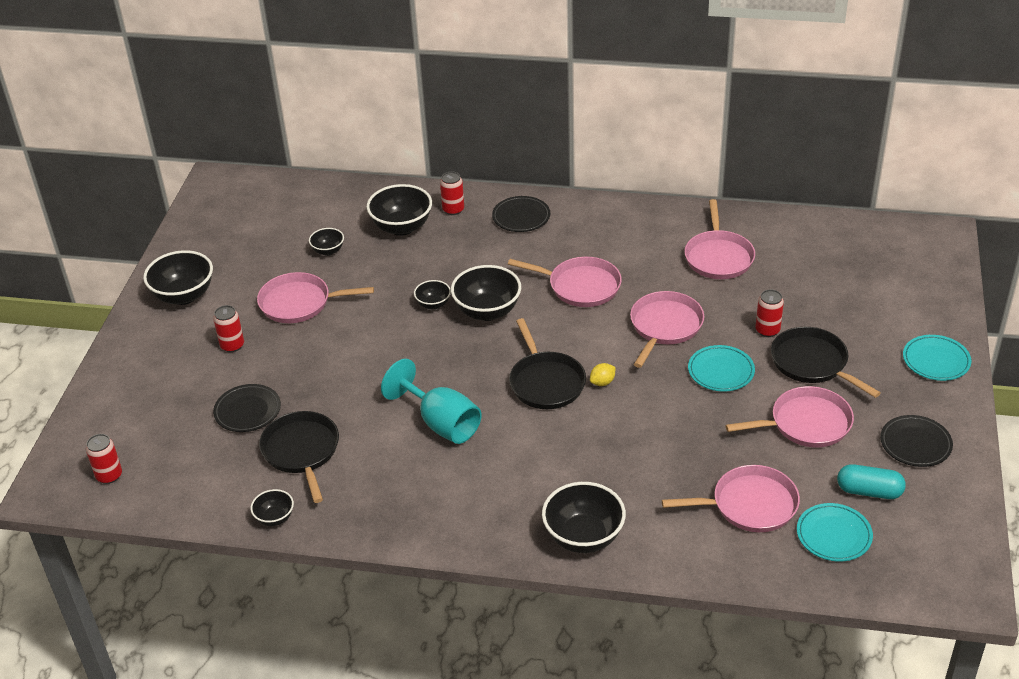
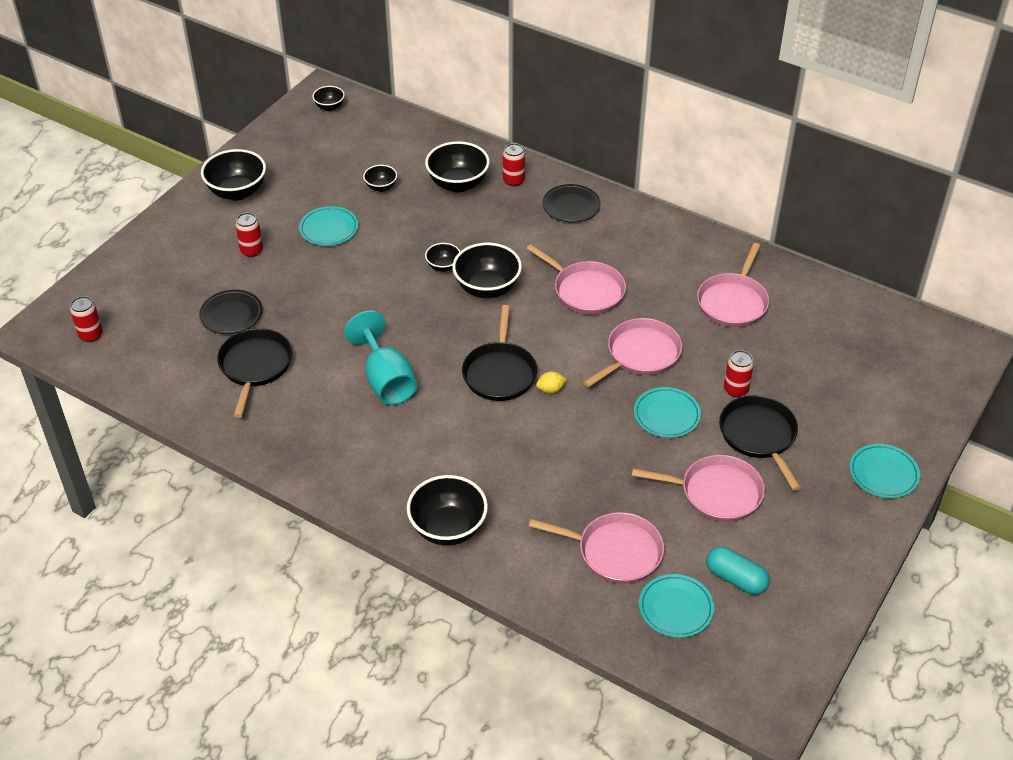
camera: 20 degrees right, 5 degrees up
black bowl [250,489,294,526] -> black bowl moved to [312,86,345,111]
pink pan [257,272,374,323] -> turquoise plate [299,206,358,246]
black plate [880,415,953,467] -> none

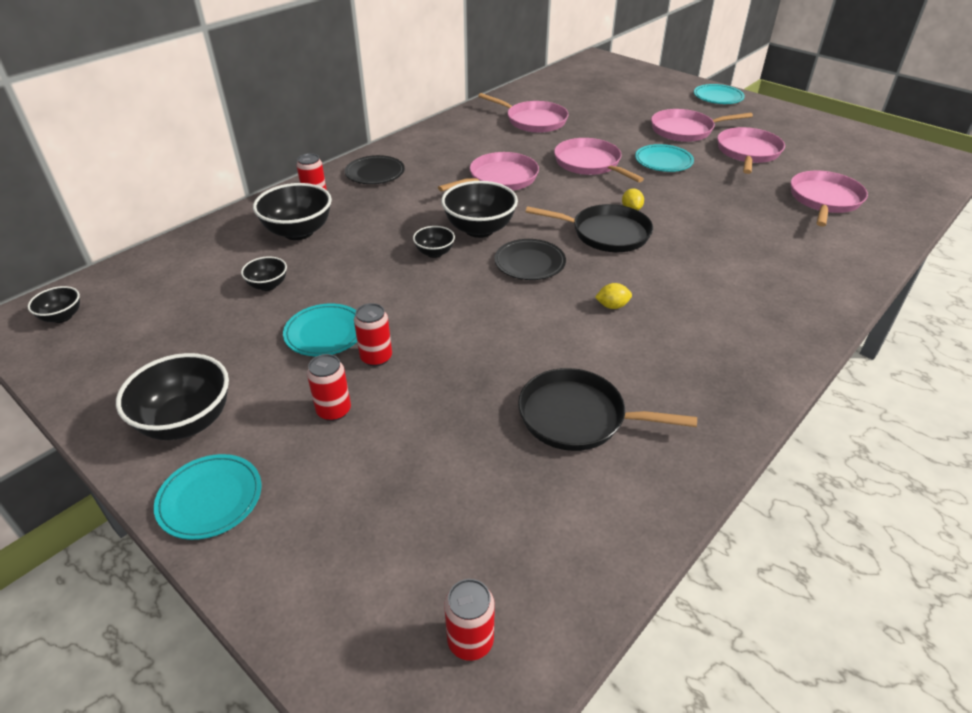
camera: 80 degrees left, 5 degrees down
black plate [199,290,263,334] -> black plate moved to [494,239,566,280]
turquoise goblet [344,310,417,405] -> yellow lemon [595,283,632,309]
black bowl [407,475,488,546] -> none
turquoise plate [639,574,714,638] -> turquoise plate moved to [154,454,262,540]
turquoise capsule [706,546,770,595] -> none
black pan [719,395,801,490] -> pink pan [651,109,753,142]
red can [724,350,754,397] -> red can moved to [354,303,392,366]

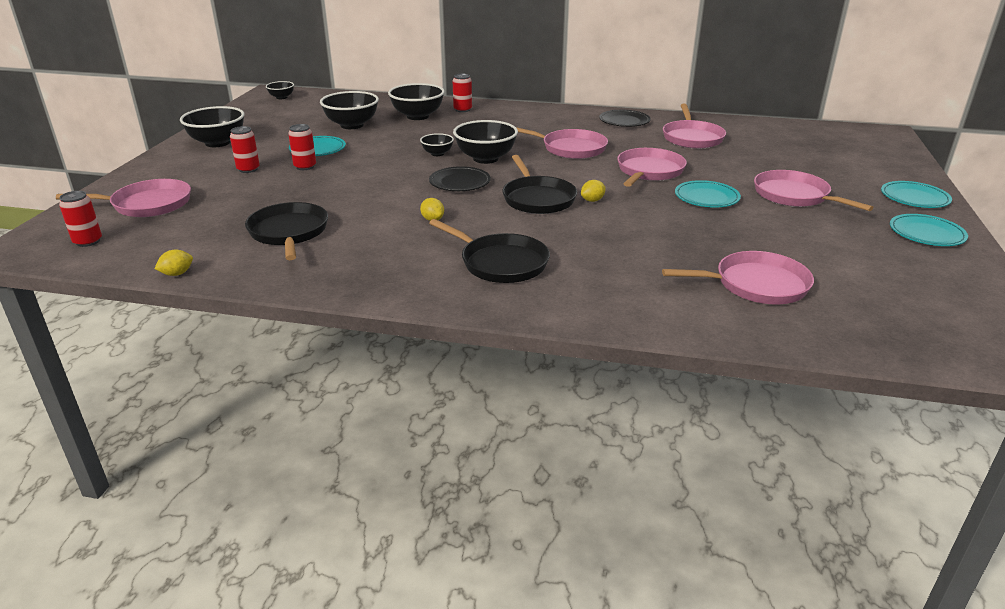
camera: 60 degrees right, 10 degrees down
turquoise plate [154,454,262,540] -> turquoise plate moved to [890,214,968,246]
black bowl [241,256,287,291] -> black bowl [320,91,379,129], size x1.88
black plate [345,155,405,184] -> black plate moved to [599,110,651,127]
pink pan [717,127,785,174] -> pink pan moved to [56,179,191,217]
none -> yellow lemon [154,250,193,276]
none -> black pan [429,219,550,283]

